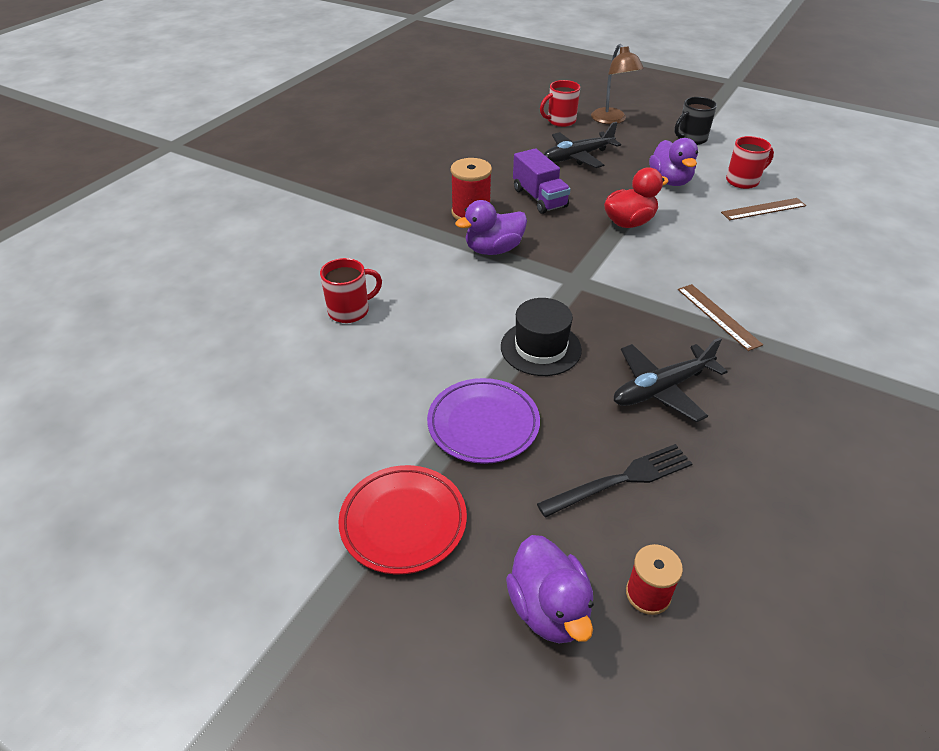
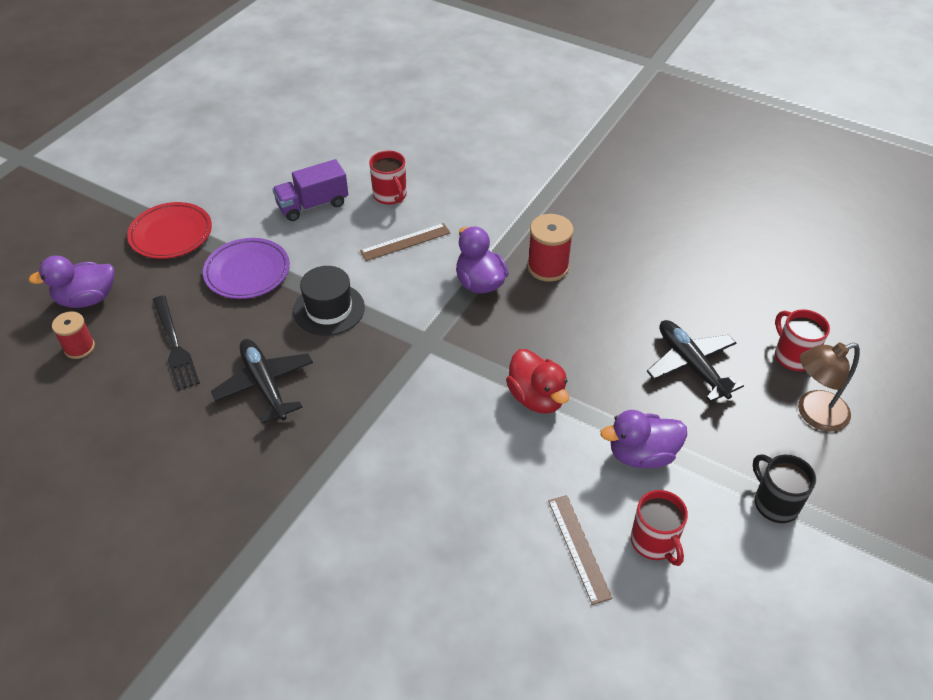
camera: 90 degrees right, 5 degrees up
purple truck [513,148,571,214] -> purple truck moved to [272,159,348,221]
brown ruler [678,284,763,351] -> brown ruler moved to [360,223,450,261]

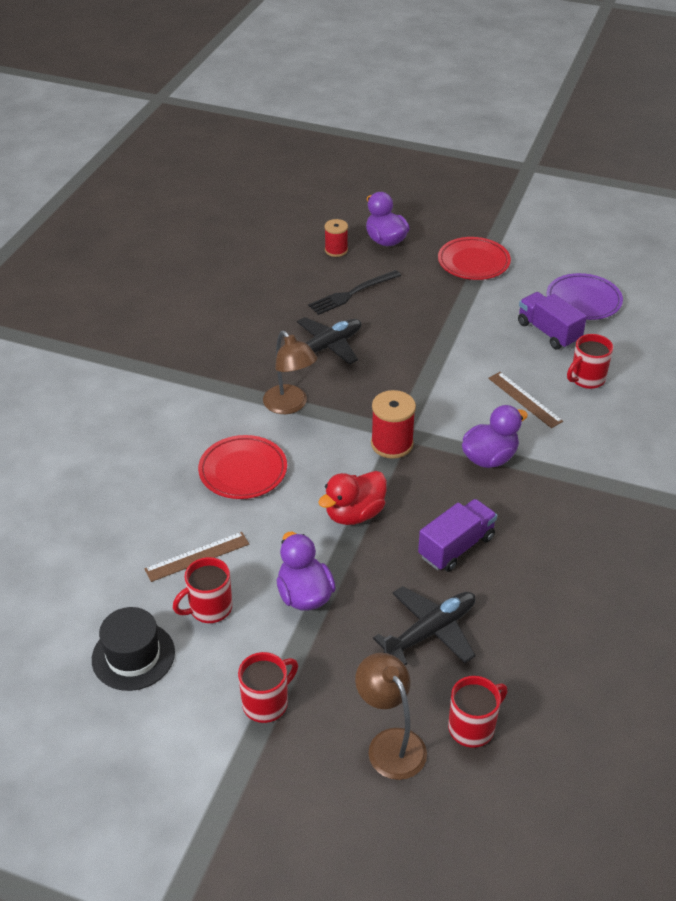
camera: 80 degrees right, 5 degrees down
purple plate [203,238,290,299] -> purple plate moved to [546,273,623,320]
black hat [293,266,365,336] -> black hat moved to [92,607,175,691]
red spool [527,214,574,282] -> red spool moved to [371,390,416,459]
black mug [753,454,816,523] -> red mug [238,652,298,723]
none -> red plate [198,435,287,499]
none -> brown lamp [263,331,317,414]
none -> purple truck [418,499,497,572]

